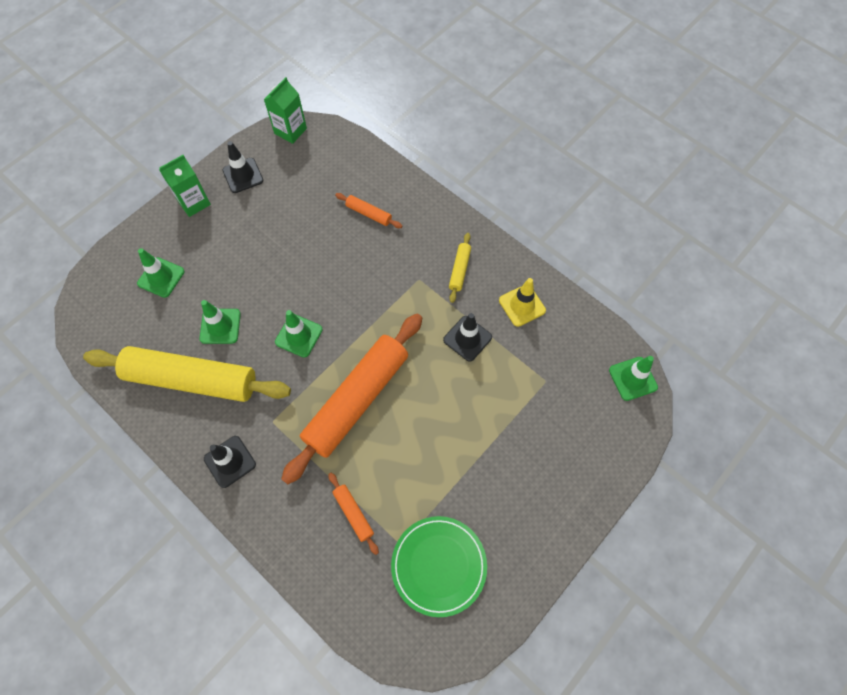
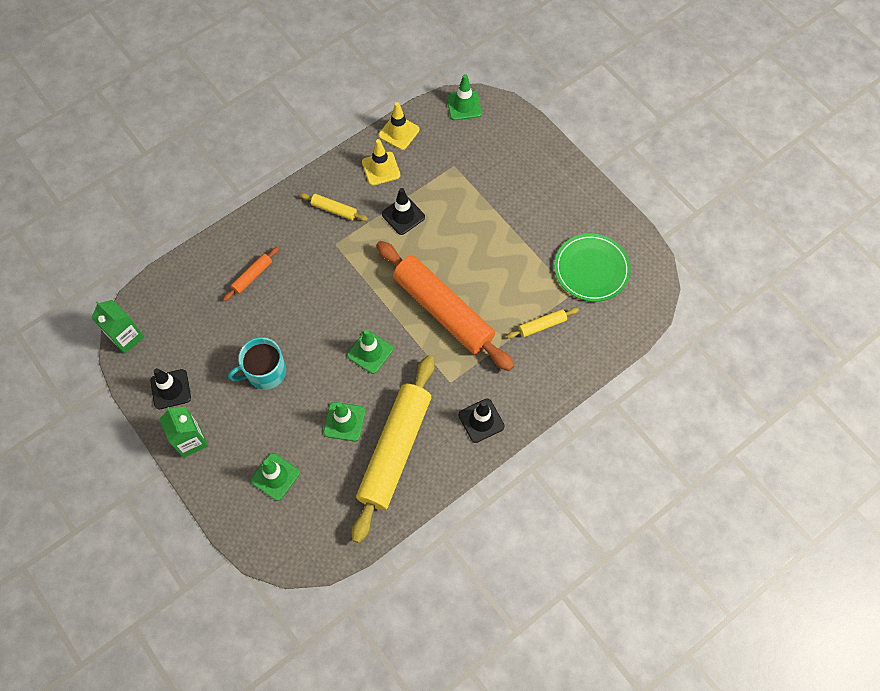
camera: 80 degrees left, 0 degrees up
orange rolling pin [328,473,379,555] -> yellow rolling pin [507,308,579,339]
none -> turquoise mug [228,337,286,390]
none -> yellow traffic cone [379,102,420,150]

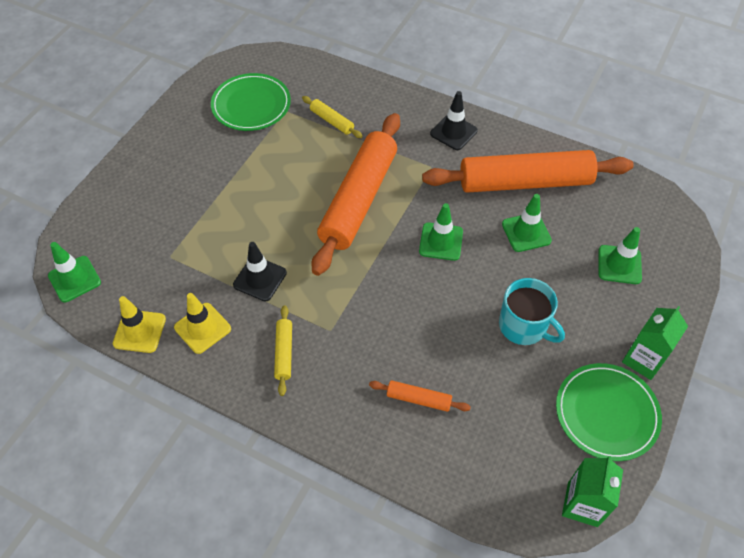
camera: 115 degrees left, 10 degrees down
black traffic cone [150,368,191,409] -> green plate [556,363,662,461]
yellow rolling pin [352,356,435,543] -> orange rolling pin [422,150,634,193]

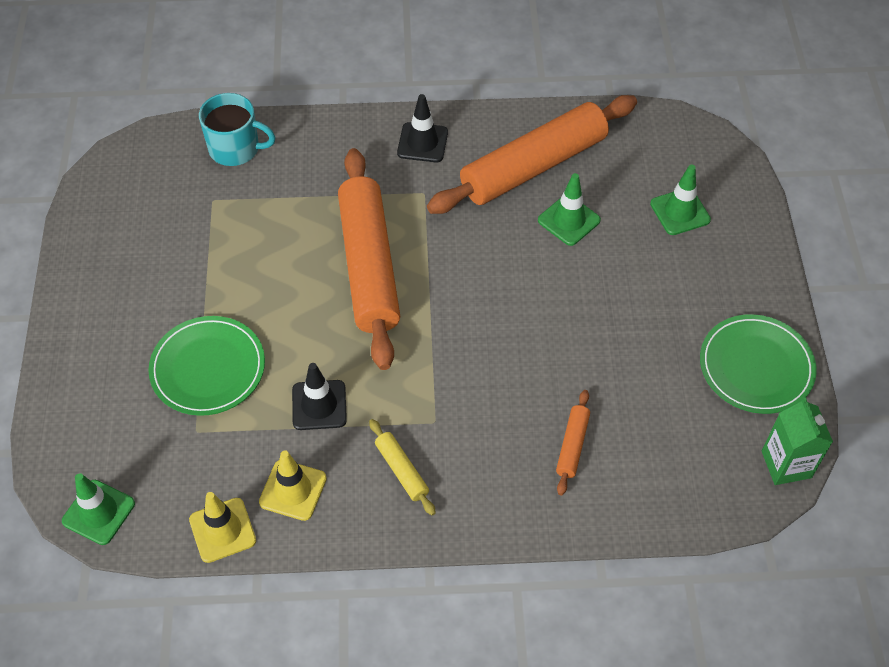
camera: 30 degrees left, 0 degrees up
green plate [211,73,291,131] -> green plate moved to [148,316,265,416]
yellow rolling pin [302,96,363,138] -> none
orange rolling pin [369,380,471,412] -> orange rolling pin turned 60 degrees counterclockwise [556,390,590,495]
green traffic cone [419,203,463,261] -> none
turquoise mug [499,278,565,345] -> turquoise mug moved to [199,93,276,166]
green carton [622,306,688,380] -> none

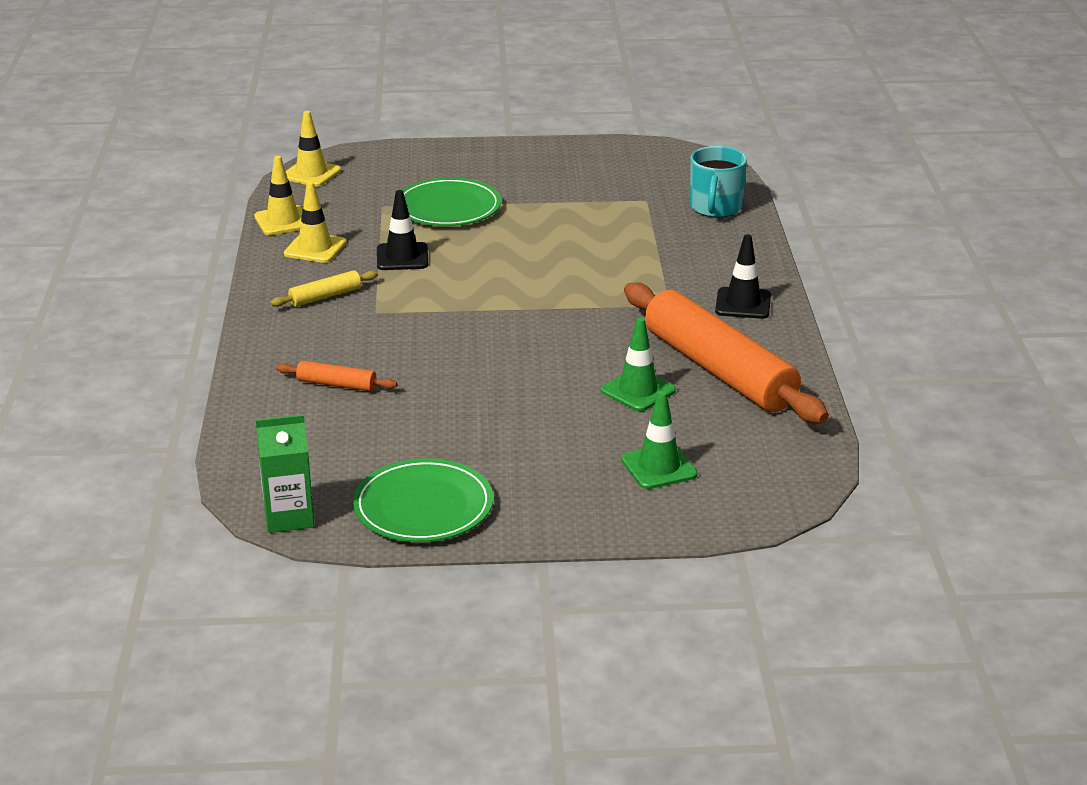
camera: 90 degrees right, 25 degrees down
green traffic cone [62,473,135,545] -> yellow traffic cone [286,111,341,187]
orange rolling pin [338,148,400,370] -> none

